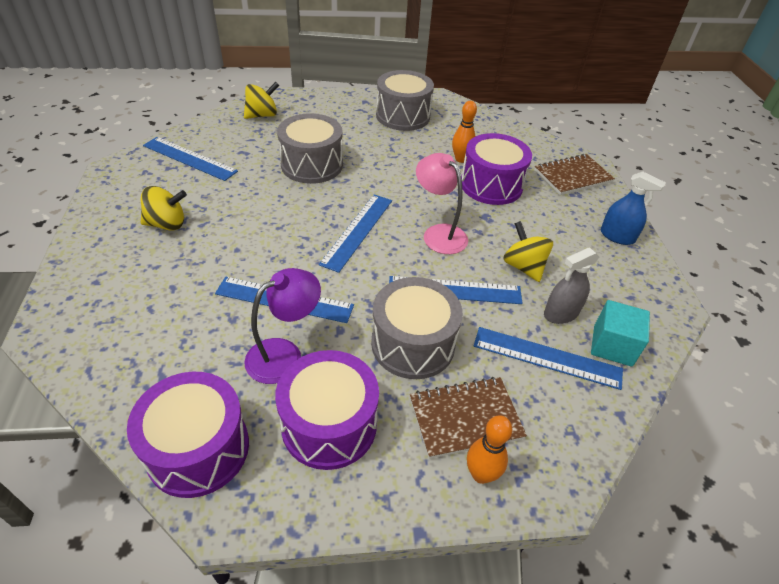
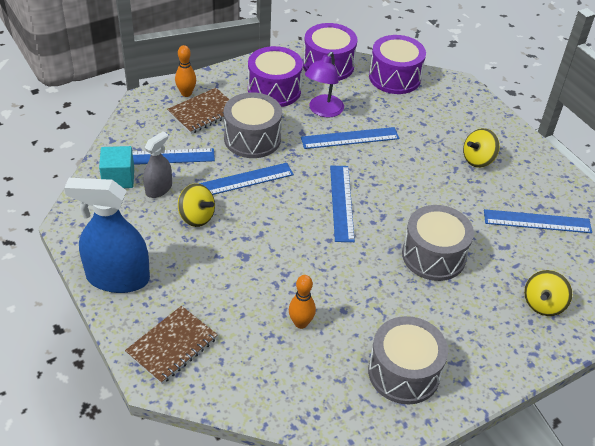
camera: 155 degrees right, 0 degrees up
pink lamp [416,153,468,254] -> none
purple drum [461,133,532,205] -> purple drum moved to [369,35,426,94]
blue spray bottle [600,171,666,245] -> blue spray bottle [64,178,150,293], size x1.84

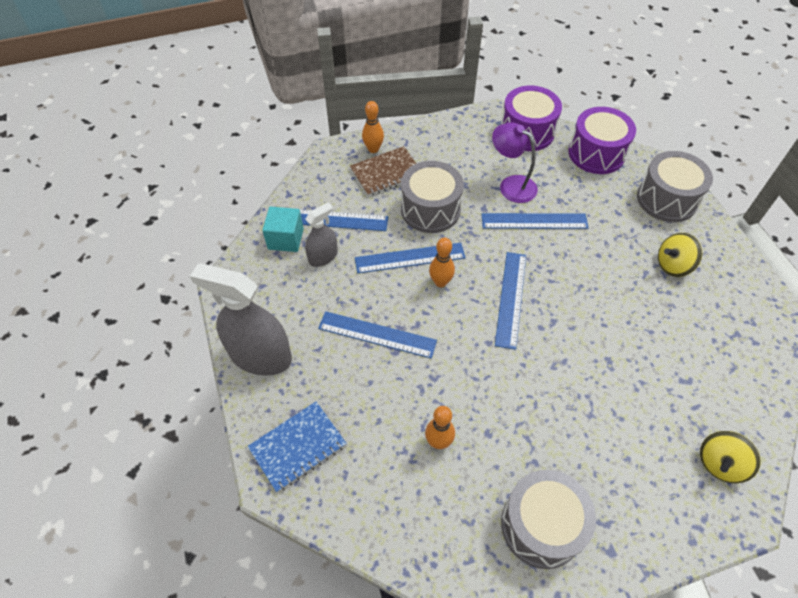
camera: 15 degrees right, 10 degrees up
blue spray bottle [64,178,150,293] -> grey spray bottle [190,263,292,376]
brown notebook [125,306,218,384] -> blue notebook [247,402,347,493]
yellow spinning top [178,183,215,227] -> none
purple drum [248,46,303,107] -> none
purple lamp [305,52,344,117] -> purple lamp turned 90 degrees clockwise [492,122,538,203]
grey drum [402,205,474,281] -> grey drum moved to [637,151,713,222]
blue ruler [484,209,592,233] -> blue ruler moved to [318,311,437,359]
none -> orange bowling pin [429,238,455,287]

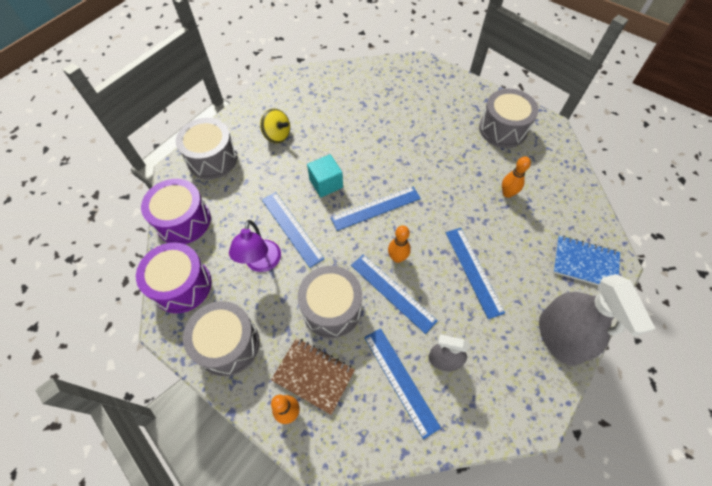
camera: 125 degrees left, 5 degrees up
turquoise cube [262,206,304,252] -> turquoise cube moved to [307,154,343,197]
yellow spinning top [700,431,761,483] -> none
none -> grey drum [183,301,260,376]

